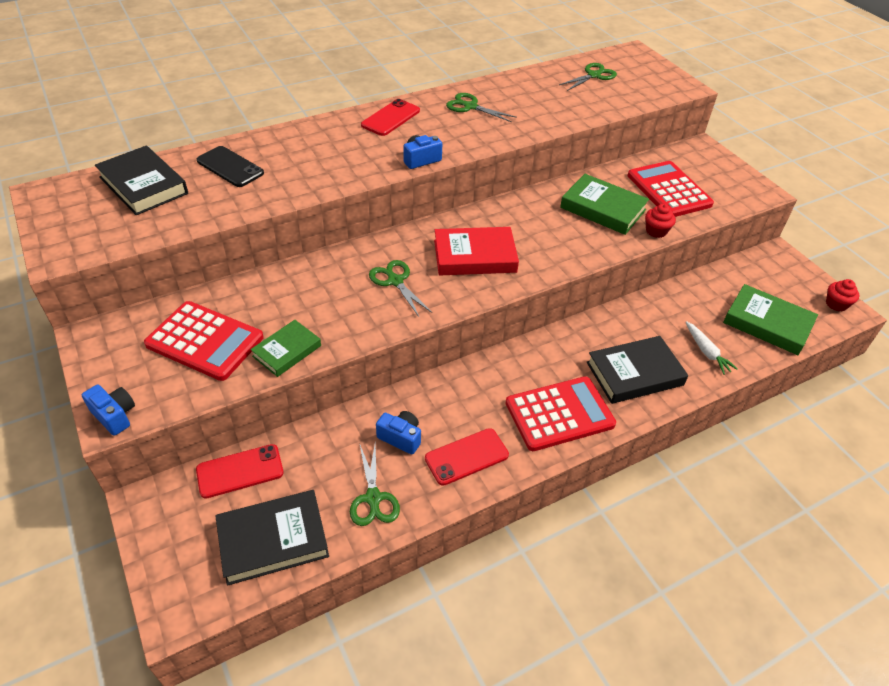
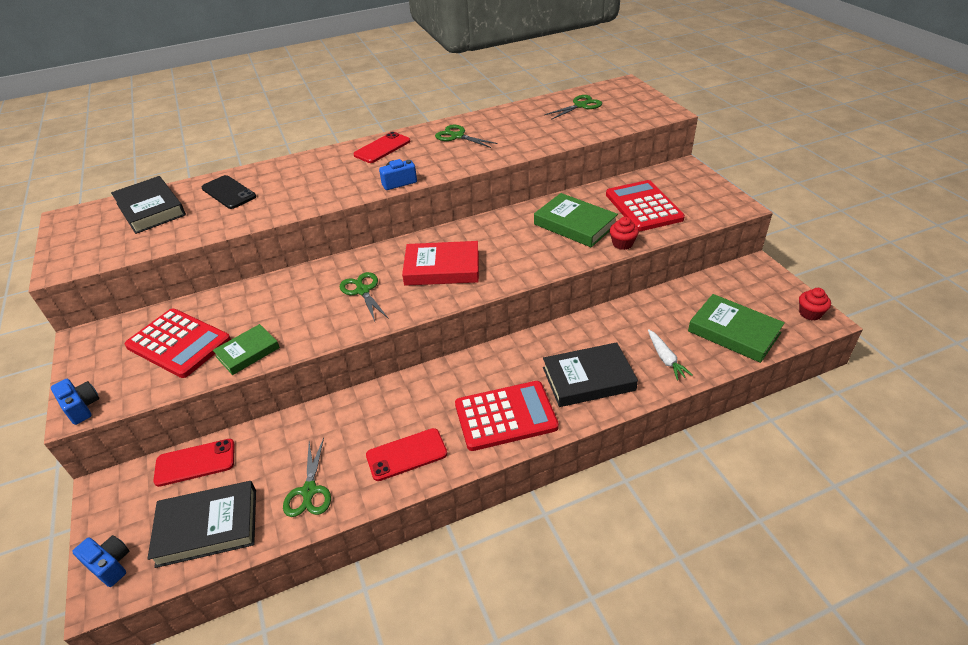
camera: 10 degrees right, 5 degrees down
blue camera [376,411,421,454] -> blue camera moved to [72,535,129,587]

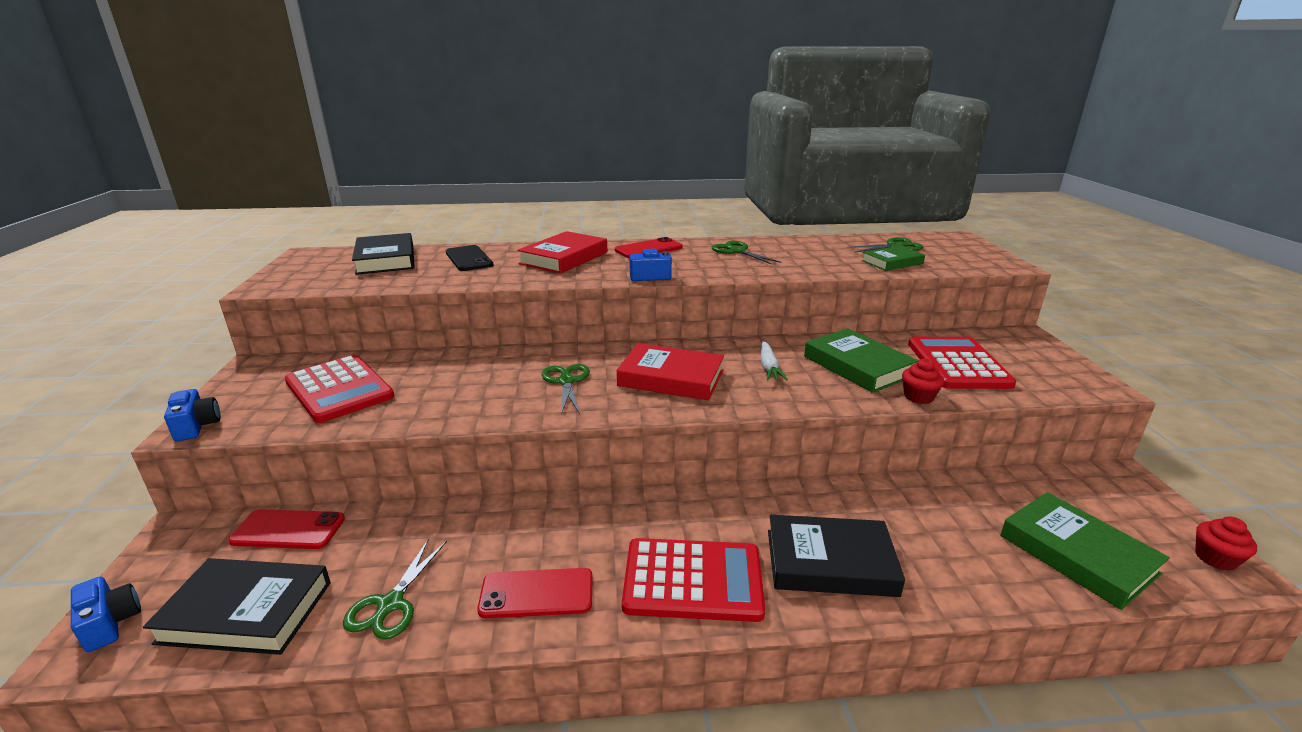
camera: 15 degrees right, 15 degrees down
green book [213,324,280,375] -> green book moved to [862,246,925,271]
white carrot [648,329,693,380] -> white carrot moved to [761,341,788,381]
none -> red book [517,231,607,274]

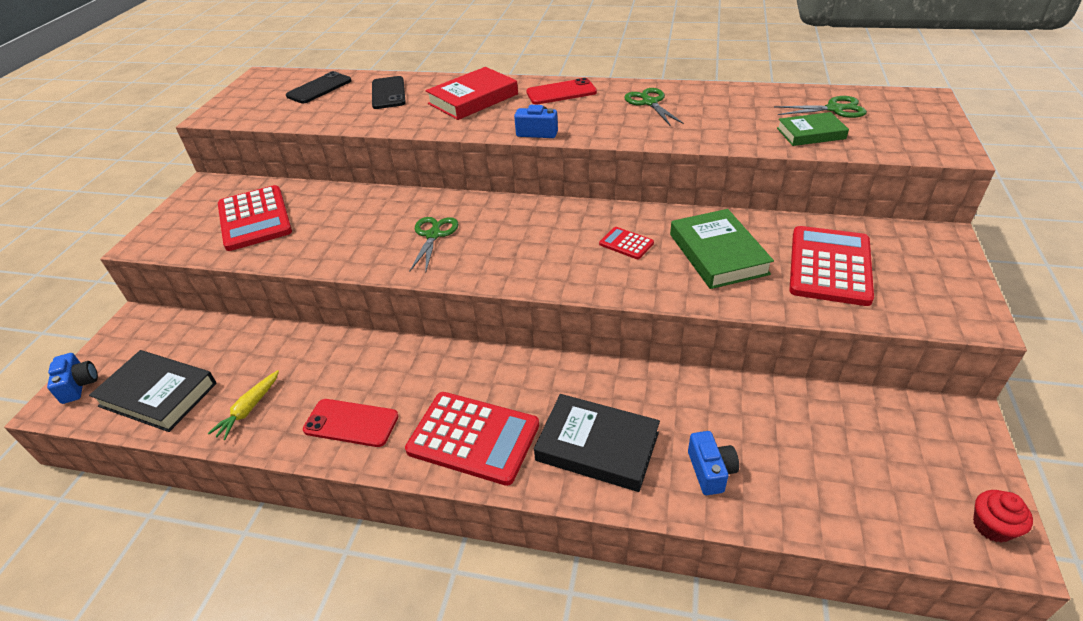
camera: 20 degrees right, 15 degrees up
blue camera [164,389,220,442] -> blue camera moved to [688,431,739,495]
red phone [228,509,345,549] -> none
green scissors [343,539,447,639] -> yellow carrot [208,370,279,440]
black book [352,233,414,275] -> black phone [286,71,352,104]
red book [617,343,724,400] -> none
white carrot [761,341,788,381] -> red calculator [599,227,654,259]
red cupcake [902,358,944,404] -> none
green book [1000,492,1170,610] -> none

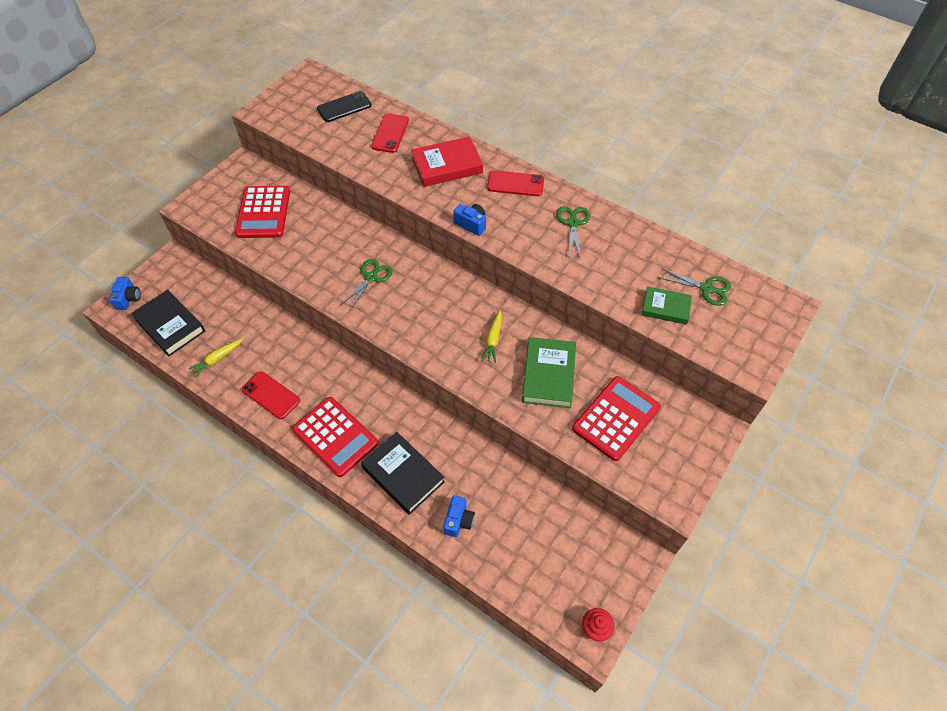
camera: 20 degrees right, 15 degrees up
black phone [372,76,406,109] -> red phone [371,113,409,153]
red calculator [599,227,654,259] -> yellow carrot [481,310,502,363]

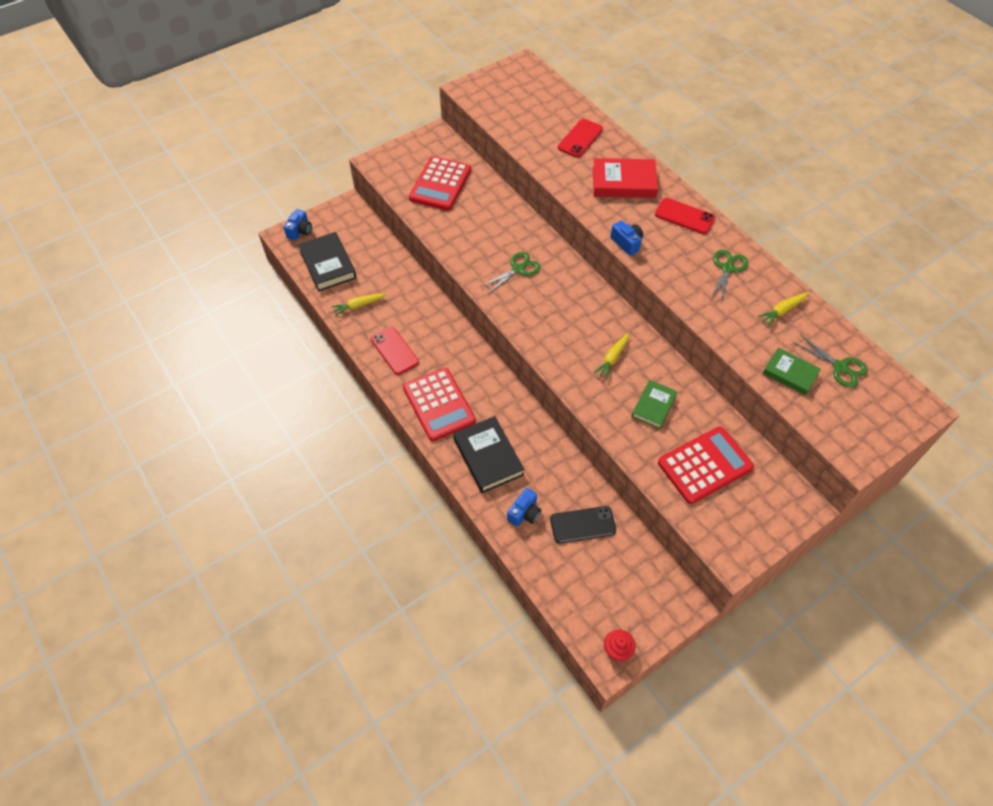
camera: 20 degrees right, 0 degrees up
black phone [317,91,371,122] -> black phone moved to [550,506,616,543]
green book [522,337,576,408] -> green book [632,380,678,429], size x0.64
none -> yellow carrot [757,292,809,326]

